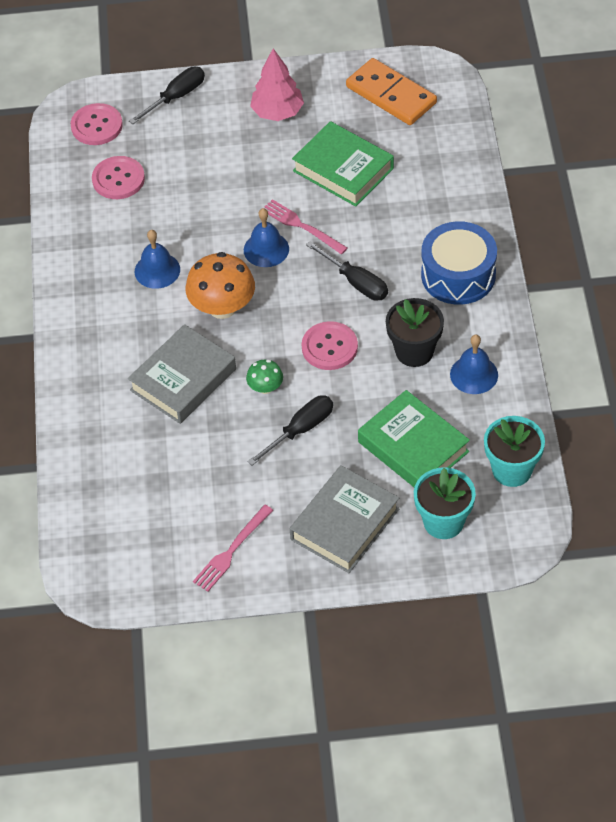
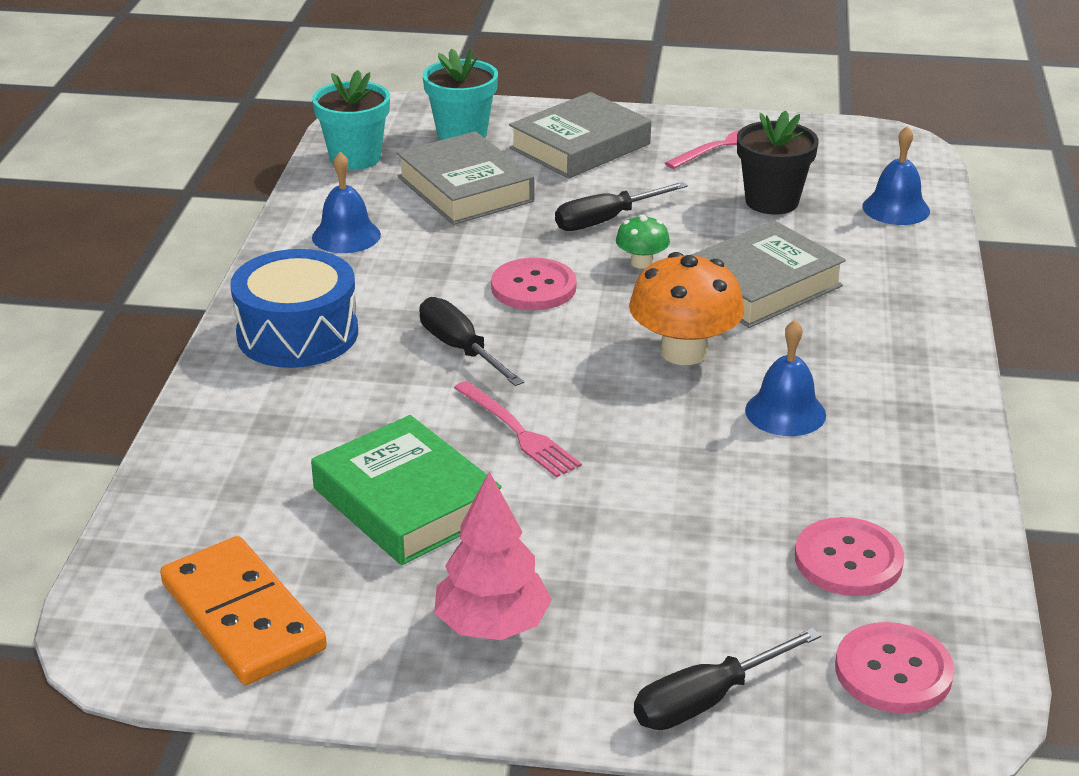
camera: 170 degrees left, 20 degrees down
blue bell [244,208,289,267] -> blue bell moved to [863,126,930,225]
green book [358,390,470,487] -> grey book [396,131,534,225]
black flower pot [386,298,444,367] -> black flower pot moved to [737,110,819,215]

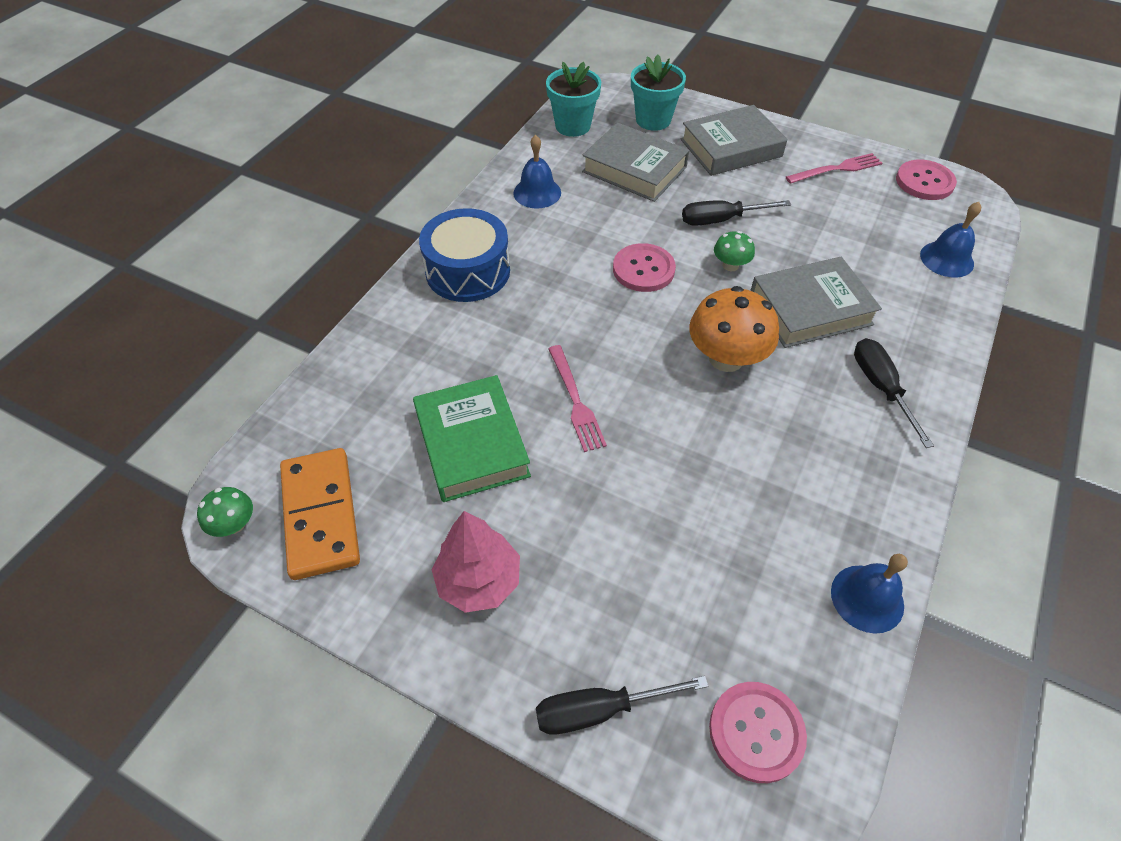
camera: 20 degrees right, 20 degrees up
grey book [396,131,534,225] -> grey book turned 45 degrees counterclockwise [582,122,689,202]
black screwdriver [419,297,524,386] -> black screwdriver moved to [854,338,934,448]
black flower pot [737,110,819,215] -> none
blue bell [745,320,826,436] -> blue bell moved to [831,554,908,634]
pink button [795,517,904,596] -> pink button moved to [896,160,957,200]
none -> green mushroom [197,487,253,537]

